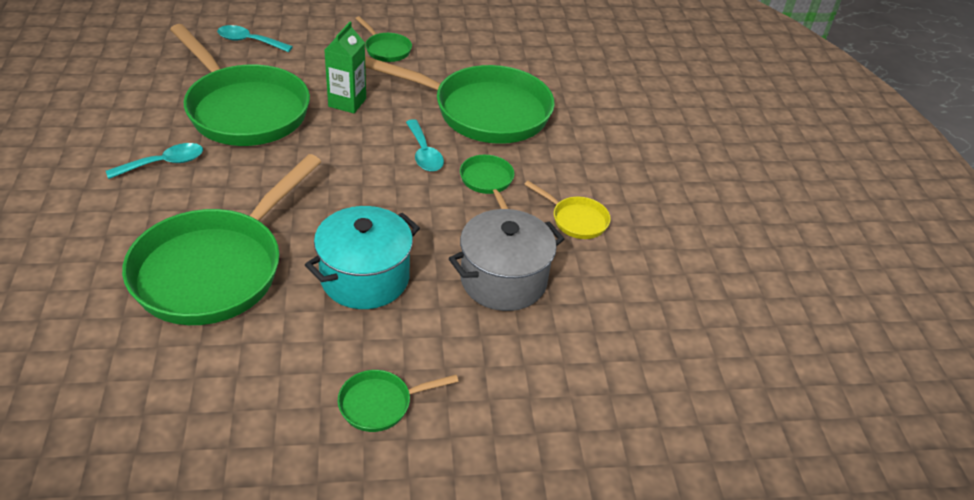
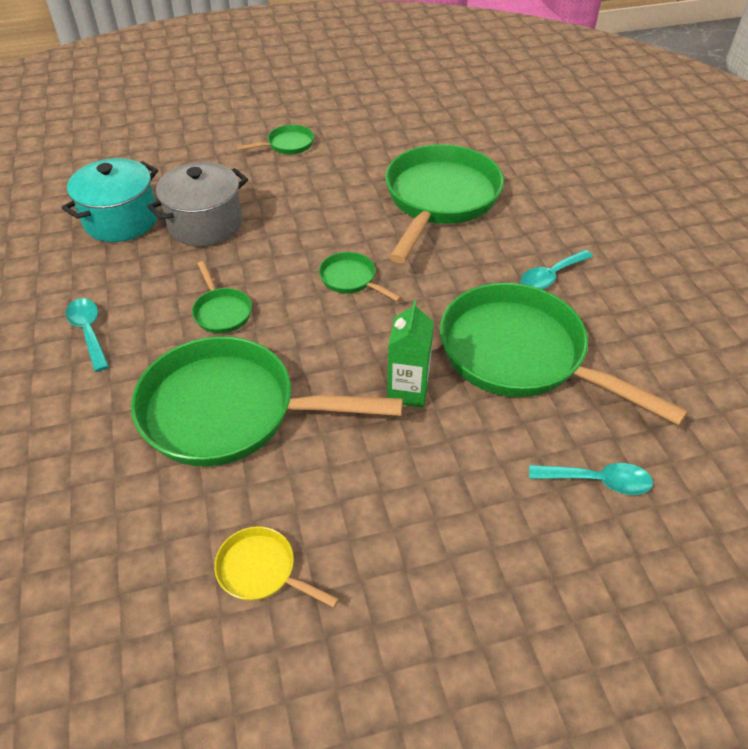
camera: 175 degrees right, 5 degrees up
turquoise pot [305,206,420,309] -> turquoise pot moved to [62,158,158,242]
green pan [355,16,412,62] -> green pan moved to [319,252,401,302]
turquoise spoon [406,119,444,172] -> turquoise spoon moved to [66,298,109,372]
yellow pan [524,181,611,239] -> yellow pan moved to [214,526,339,608]

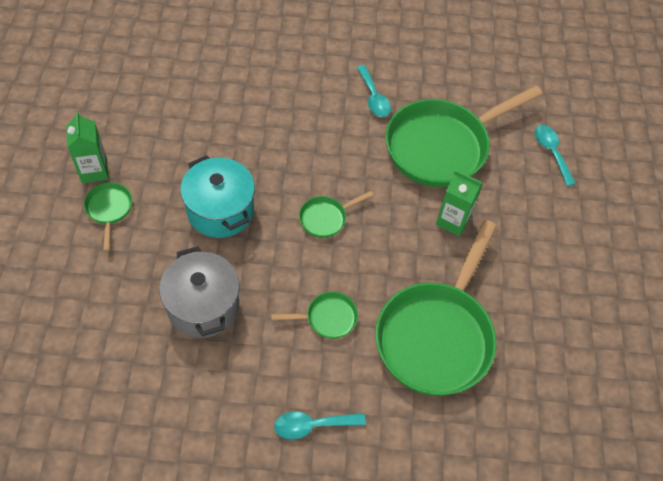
camera: 75 degrees left, 10 degrees up
turquoise pot [62,158,158,242] -> turquoise pot moved to [180,155,255,238]
yellow pan [214,526,339,608] -> none
green pan [385,144,504,263] -> none
turquoise spoon [529,463,653,495] -> turquoise spoon turned 45 degrees counterclockwise [535,125,576,186]
none -> green carton [66,112,109,183]

